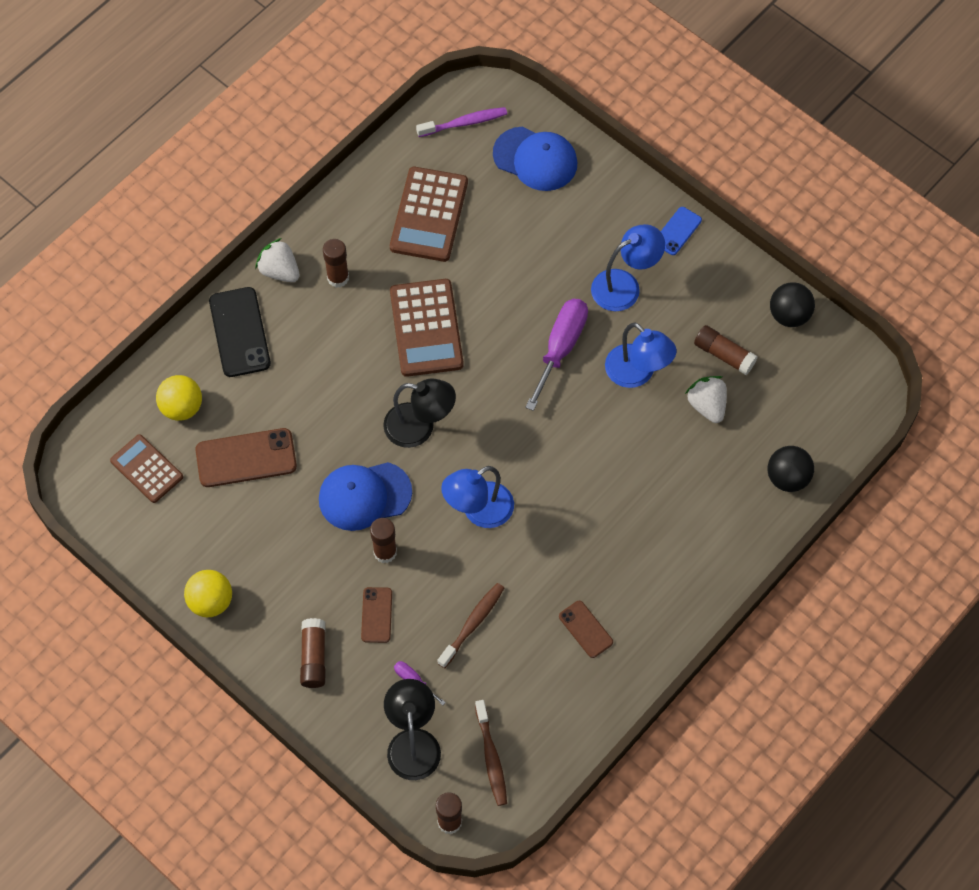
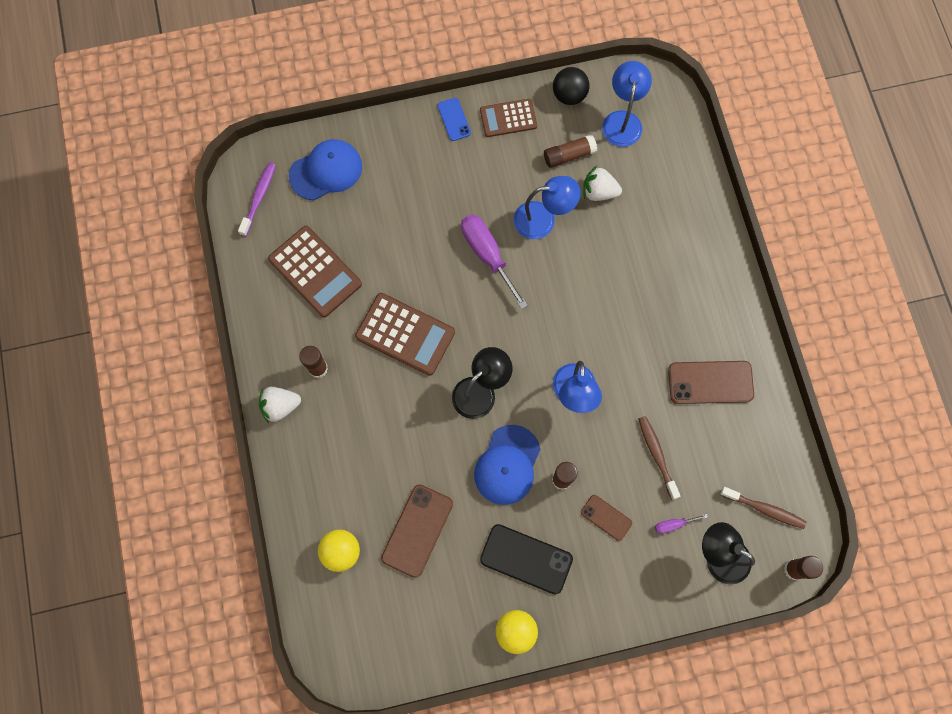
camera: 55 degrees left, 10 degrees up
brown calculator [110,434,183,503] -> brown calculator moved to [480,99,537,137]
black phone [209,287,271,377] -> black phone moved to [480,524,573,595]
brown glue stick [300,618,325,688] -> none
brown phone [559,601,613,658] -> brown phone [668,361,754,404], size x1.75
blue lamp [591,224,665,311] -> blue lamp moved to [602,61,652,147]
black ball [767,446,814,492] -> none

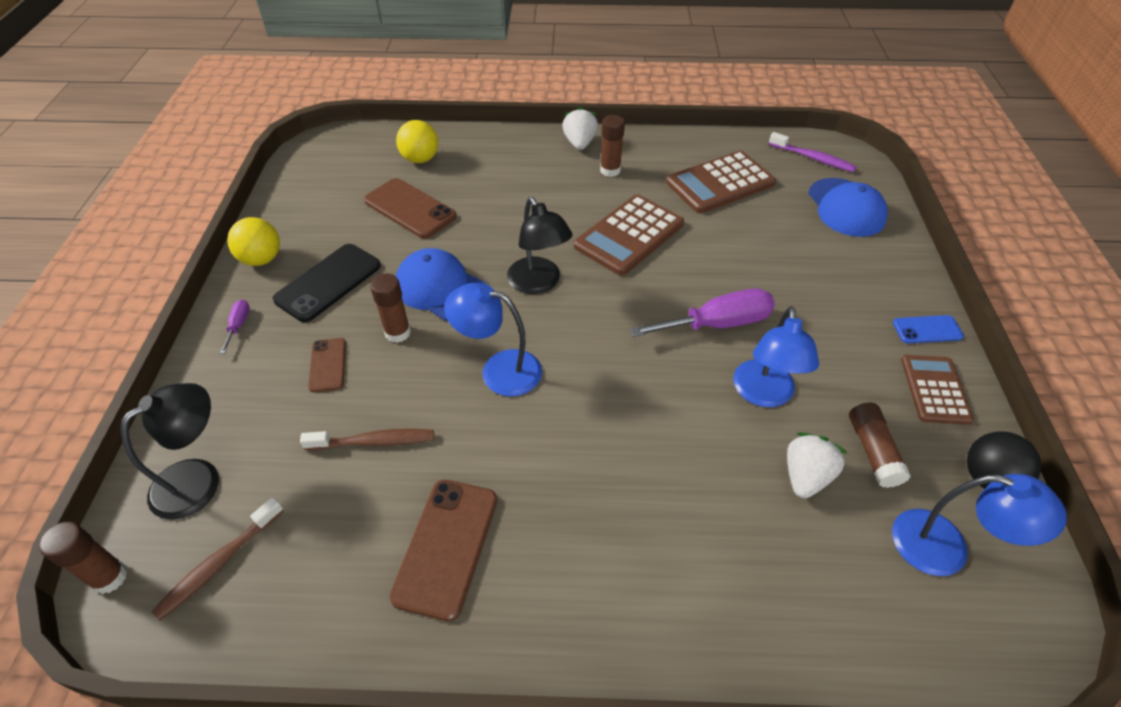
camera: 105 degrees right, 25 degrees down
brown phone [581,495,632,541] -> brown phone turned 60 degrees counterclockwise [308,338,346,393]
purple screwdriver [655,514,708,534] -> purple screwdriver moved to [220,300,250,354]

